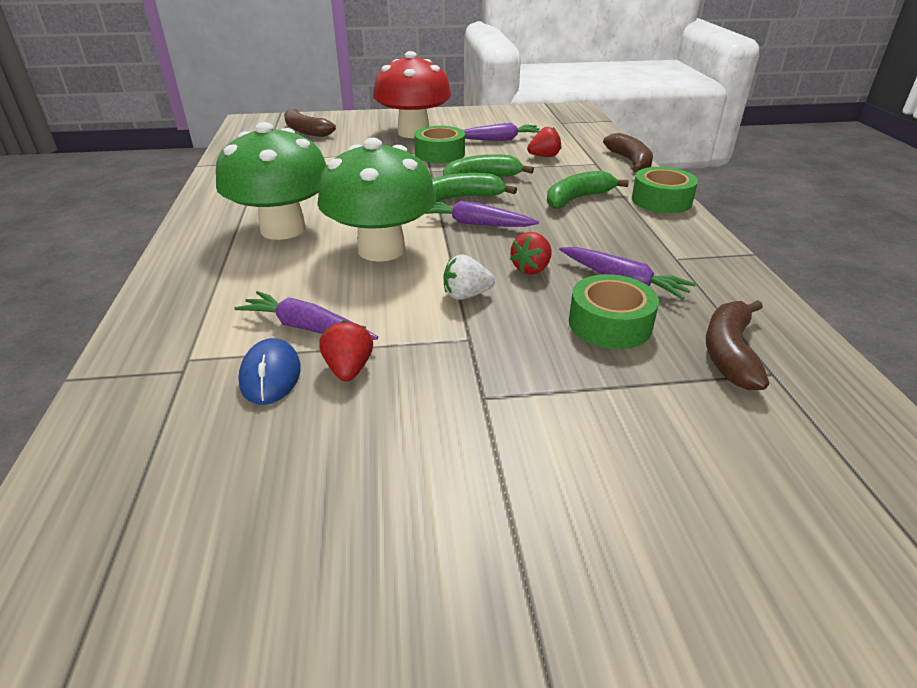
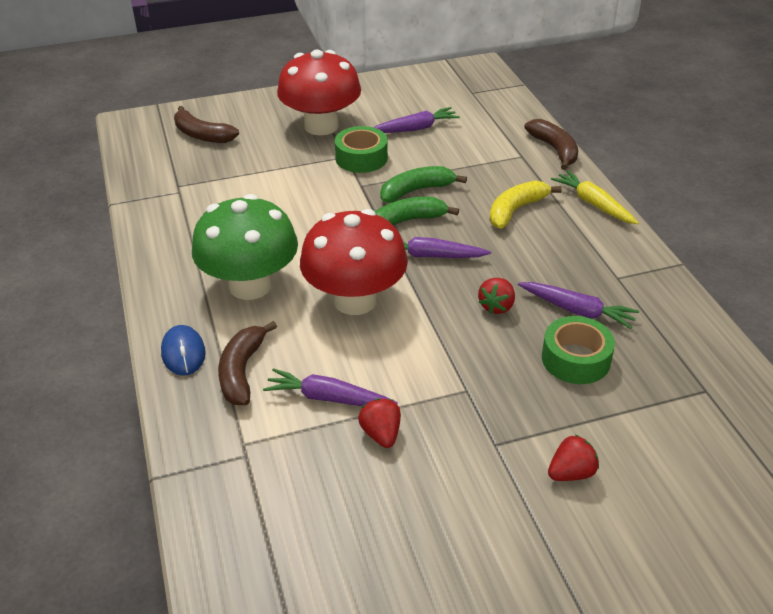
camera: 10 degrees left, 5 degrees up
blue mouse [238,338,301,405] -> blue mouse moved to [161,325,206,376]
green mushroom [317,138,436,262] -> red mushroom [300,209,408,315]
white strawberry [444,254,495,300] -> none
red strawberry [527,127,562,157] -> red strawberry moved to [548,435,599,481]
green banana [547,171,629,209] -> yellow banana [490,180,562,229]
green tape [632,167,698,213] -> yellow carrot [551,170,639,224]
brown banana [706,300,769,390] -> brown banana moved to [218,321,277,405]

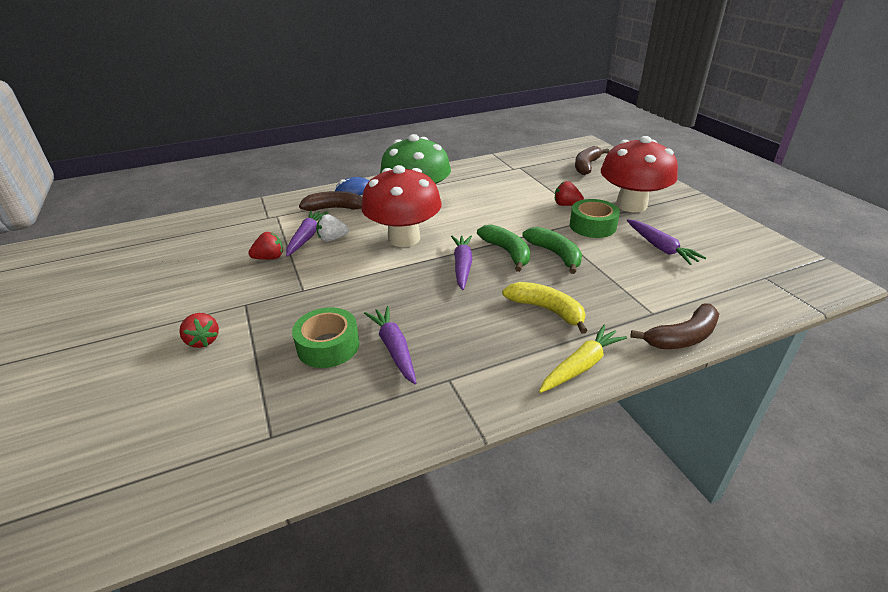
camera: 85 degrees right, 5 degrees down
red strawberry [478,278,515,314] -> red strawberry moved to [555,181,584,206]
purple carrot [518,282,639,329] -> purple carrot turned 135 degrees clockwise [364,306,416,384]
none -> white strawberry [316,214,349,242]

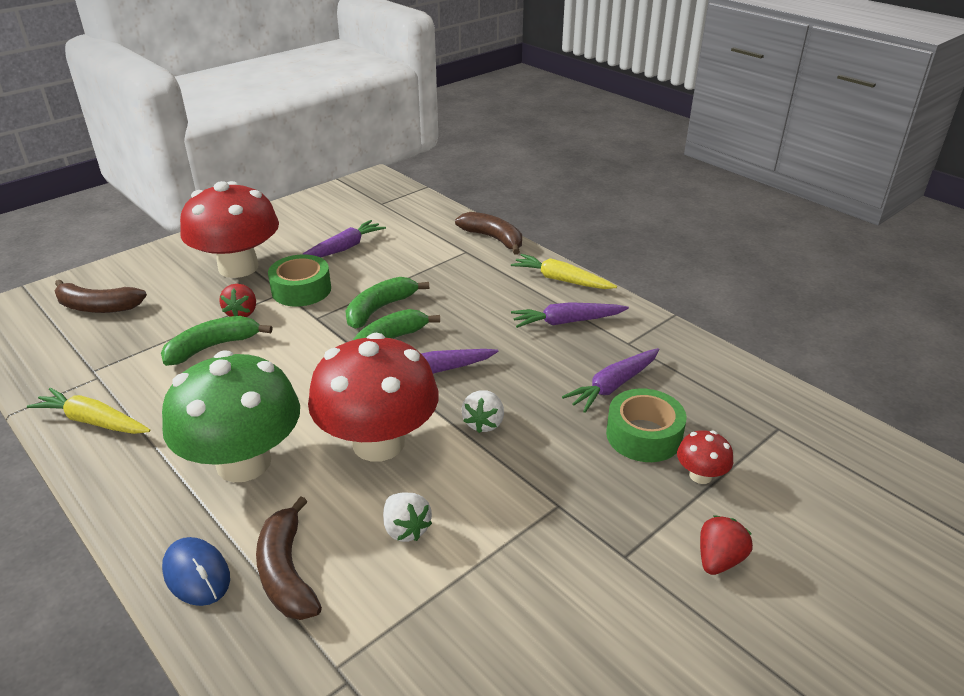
camera: 110 degrees left, 0 degrees up
red strawberry [248,232,283,260] -> none
purple carrot [286,211,329,256] -> purple carrot moved to [511,302,629,328]
yellow banana [502,282,588,334] -> none
none -> yellow carrot [27,388,150,434]
none -> green banana [161,316,272,366]
none -> white strawberry [461,390,504,433]
none -> red mushroom [677,430,733,484]

